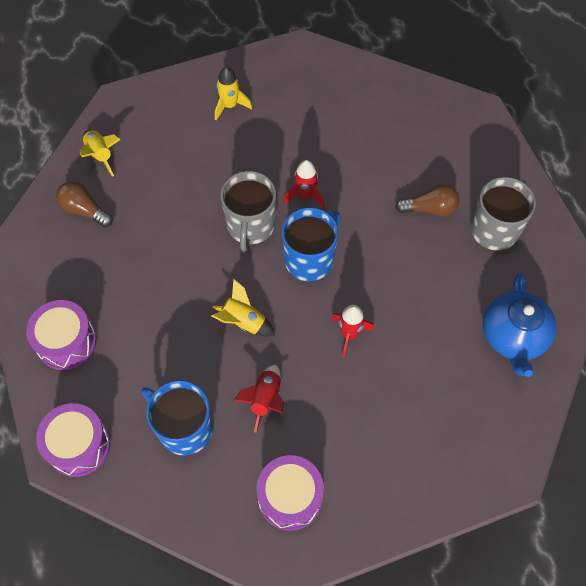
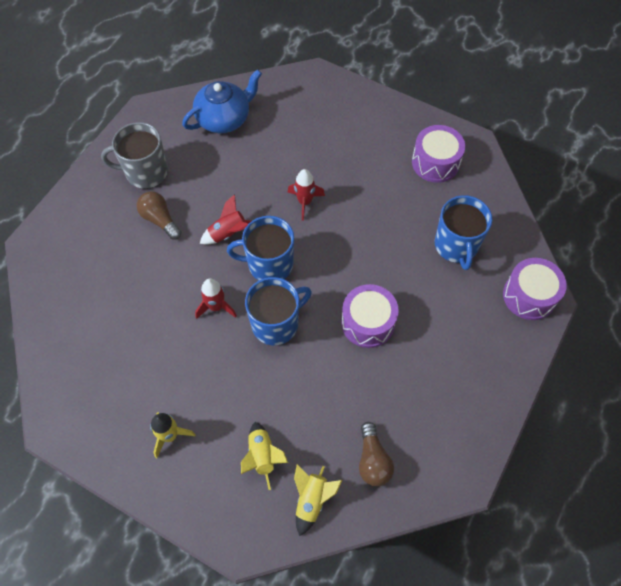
camera: 130 degrees left, 0 degrees up
purple drum [26,300,97,370] -> purple drum moved to [341,284,399,348]
yellow rocket [211,279,275,336] -> yellow rocket moved to [241,422,288,490]
grey mug [220,171,276,252] -> blue mug [245,277,312,345]
red rocket [234,365,284,432] -> red rocket moved to [200,194,251,245]

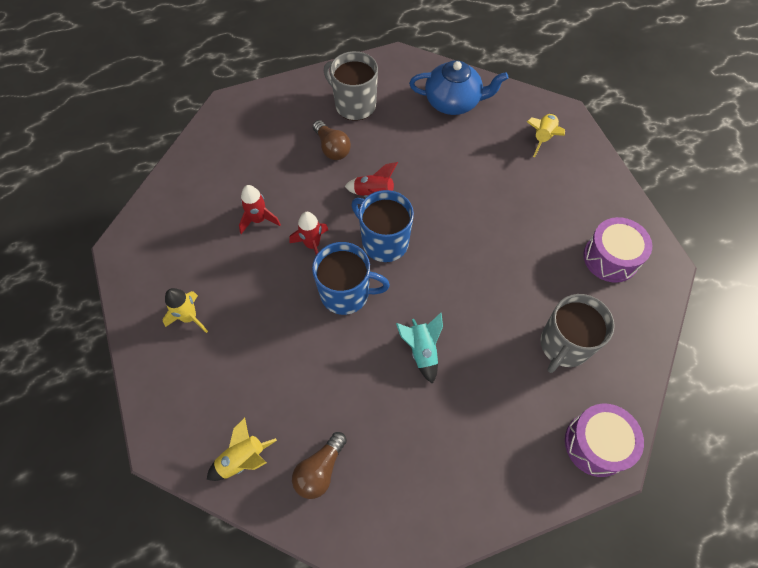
camera: 40 degrees right, 0 degrees up
brown light bulb [137,191,181,240] -> brown light bulb turned 150 degrees clockwise [313,120,351,160]
yellow rocket [241,422,288,490] -> yellow rocket moved to [527,114,565,157]
red rocket [287,169,325,221] -> red rocket moved to [239,185,281,234]
purple drum [341,284,399,348] -> turquoise rocket [396,313,443,384]
blue mug [435,195,492,270] -> grey mug [540,294,615,373]

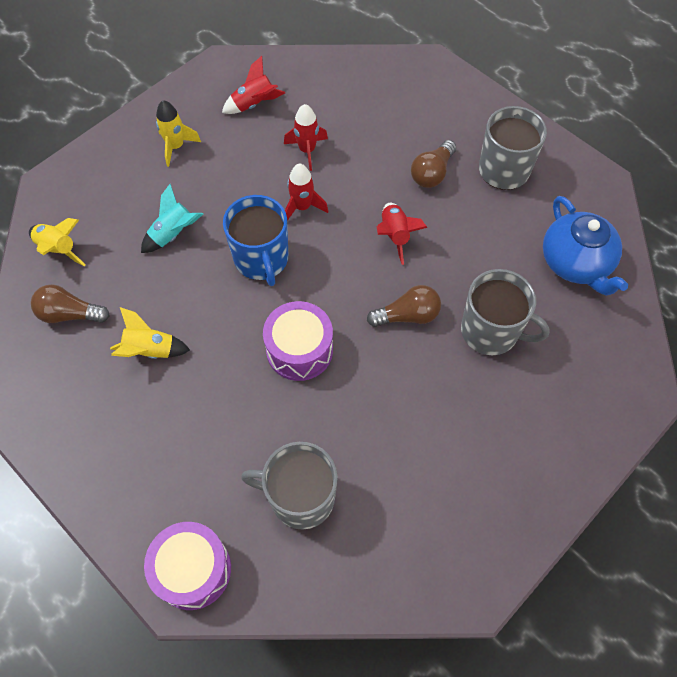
camera: 65 degrees right, 0 degrees up
blue mug [351,190,414,262] -> none
turquoise rocket [396,313,443,384] -> turquoise rocket moved to [141,184,203,253]
yellow rocket [527,114,565,157] -> yellow rocket moved to [110,307,190,359]
purple drum [583,217,652,283] -> purple drum moved to [263,301,333,381]
none -> red rocket [222,56,285,114]
none -> brown light bulb [367,285,441,327]
none -> grey mug [461,269,550,355]

